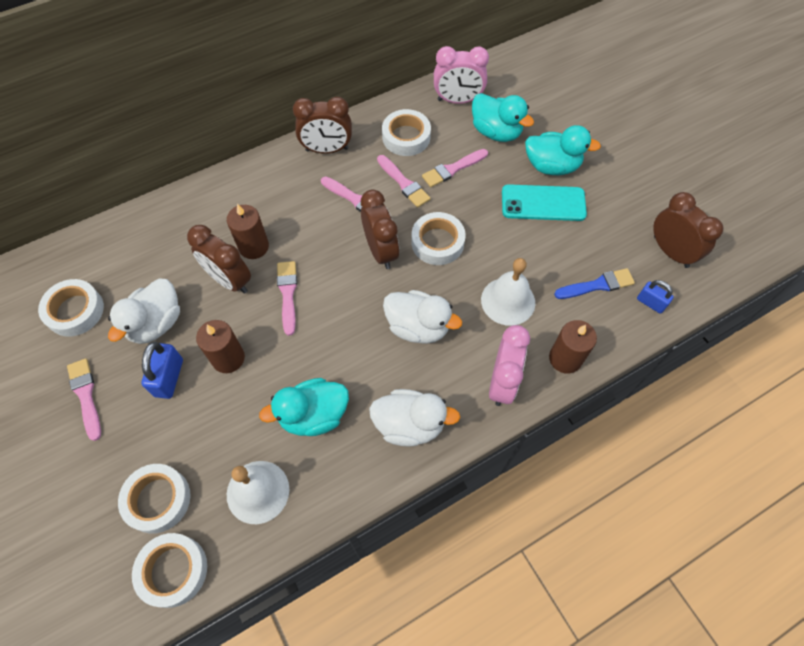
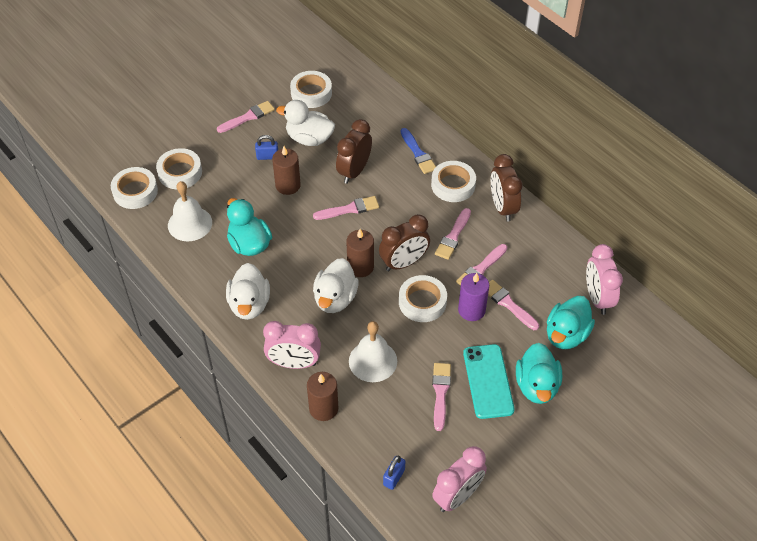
camera: 80 degrees right, 10 degrees down
blue padlock [141,342,183,399] -> blue padlock [255,135,278,160], size x0.66
brown candle [227,204,269,259] -> brown candle moved to [347,229,374,277]
white tape [382,109,431,156] -> white tape moved to [431,161,476,202]
blue brush [554,268,635,299] -> blue brush moved to [401,128,436,174]
brown clock [653,192,723,268] -> pink clock [432,446,487,512]
none -> pink brush [432,363,451,431]
none -> purple candle [458,273,489,321]

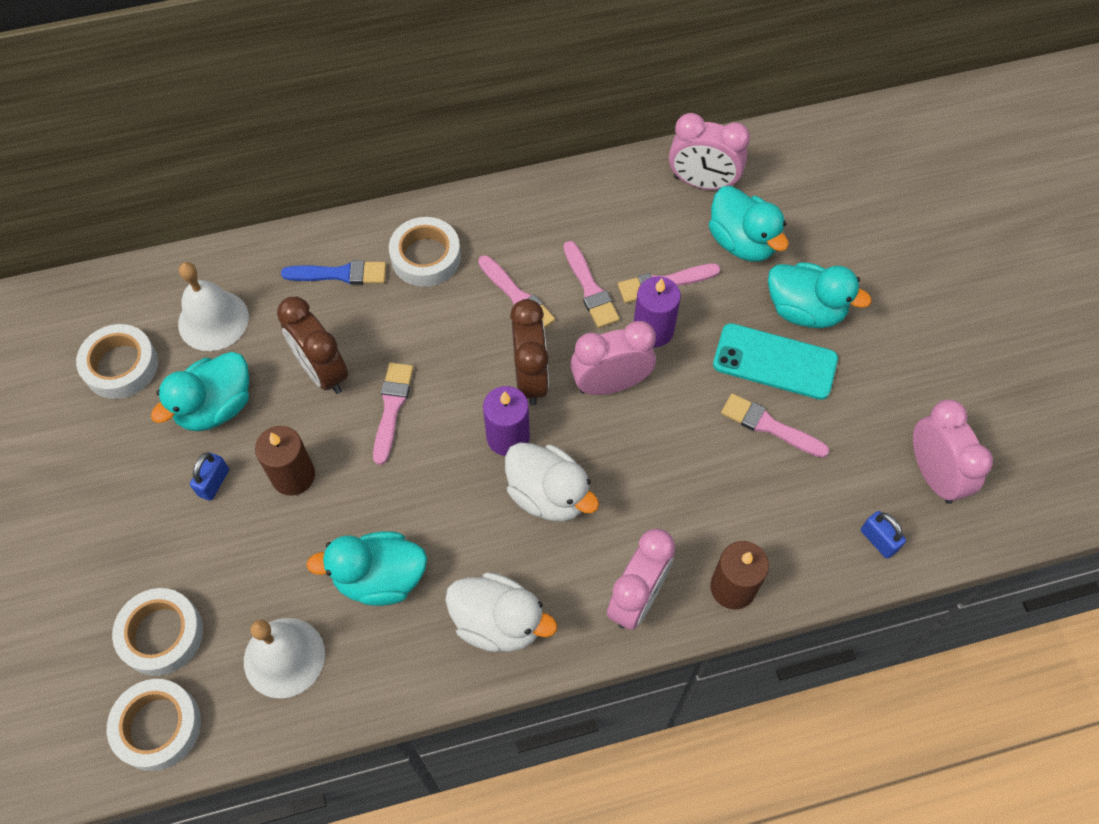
camera: 65 degrees left, 10 degrees up
pink brush [217,101,275,133] -> none
white duck [276,100,335,146] -> turquoise duck [151,352,249,431]
brown candle [347,229,374,277] -> purple candle [483,386,530,456]
white bell [349,321,397,382] -> white bell moved to [178,262,249,351]
white tape [399,275,447,322] -> pink clock [570,321,656,395]
brown clock [491,154,522,222] -> none

